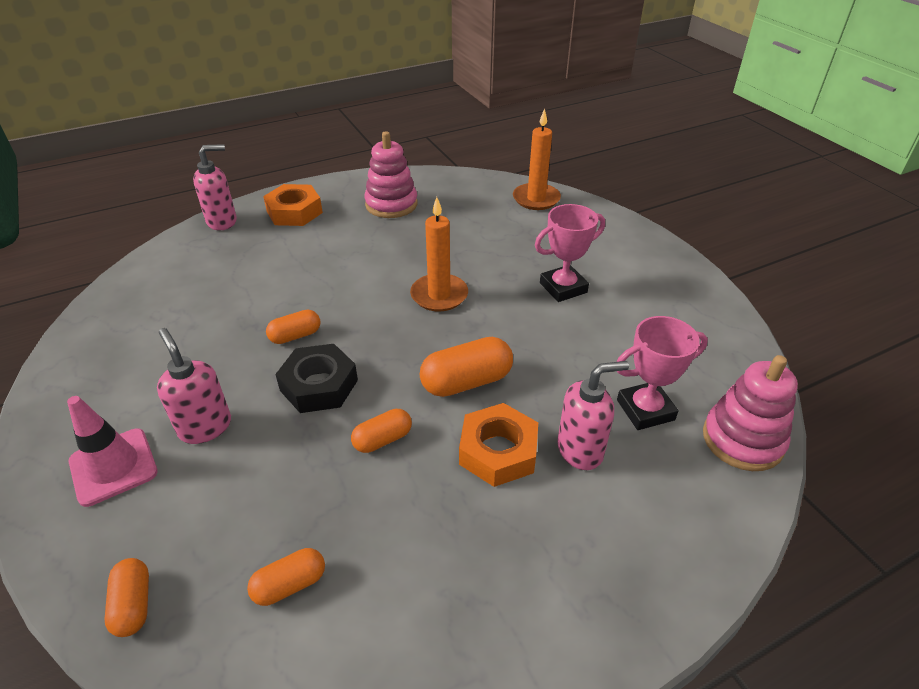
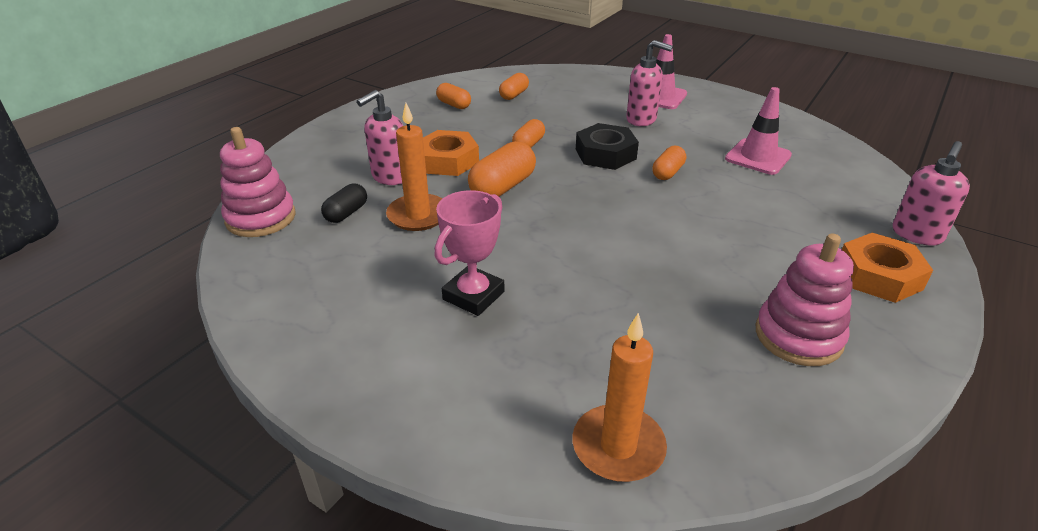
camera: 150 degrees right, 5 degrees down
orange capsule [105,558,149,637] -> orange capsule moved to [436,83,471,109]
orange candle [410,197,468,311] -> orange candle moved to [386,103,443,231]
pink trophy [617,316,708,430] -> black capsule [321,183,367,223]
none -> pink traffic cone [725,87,792,175]

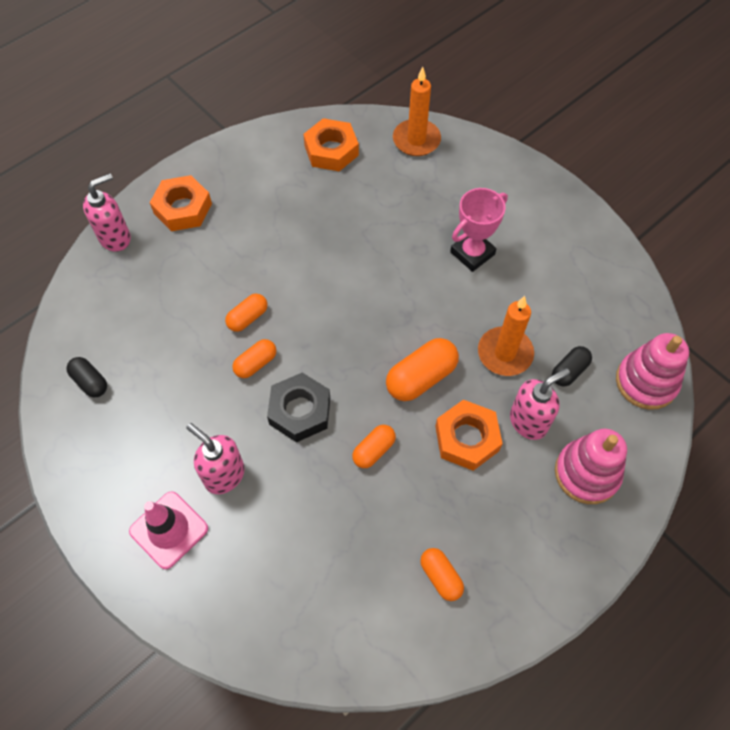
camera: 165 degrees left, 25 degrees up
orange capsule [499,73,529,100] -> orange capsule moved to [225,294,267,332]
pink traffic cone [725,87,792,175] -> none
pink stacking toy [756,234,854,366] -> pink stacking toy moved to [555,429,627,504]
none -> black capsule [66,357,107,397]
none -> orange nut [303,118,359,171]

